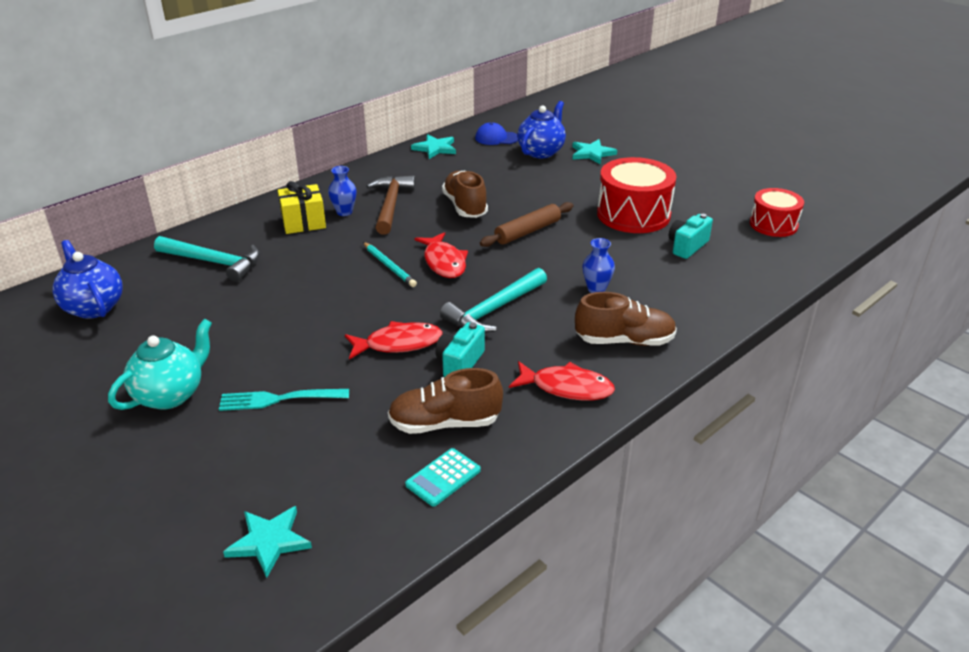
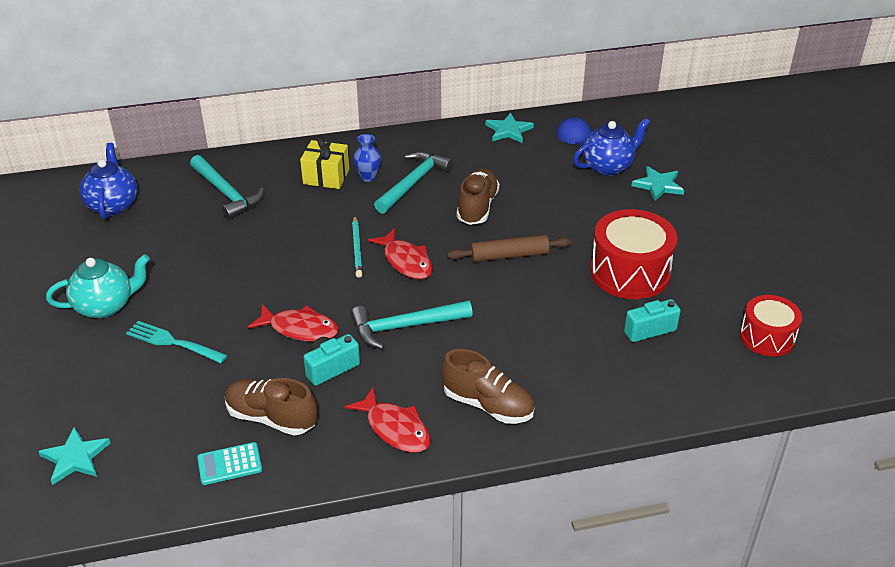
camera: 30 degrees right, 5 degrees up
brown hammer [367,175,416,235] -> turquoise hammer [374,151,453,214]
red fish [414,232,468,278] -> red fish turned 45 degrees counterclockwise [368,228,433,279]
blue vase [582,238,615,293] -> none

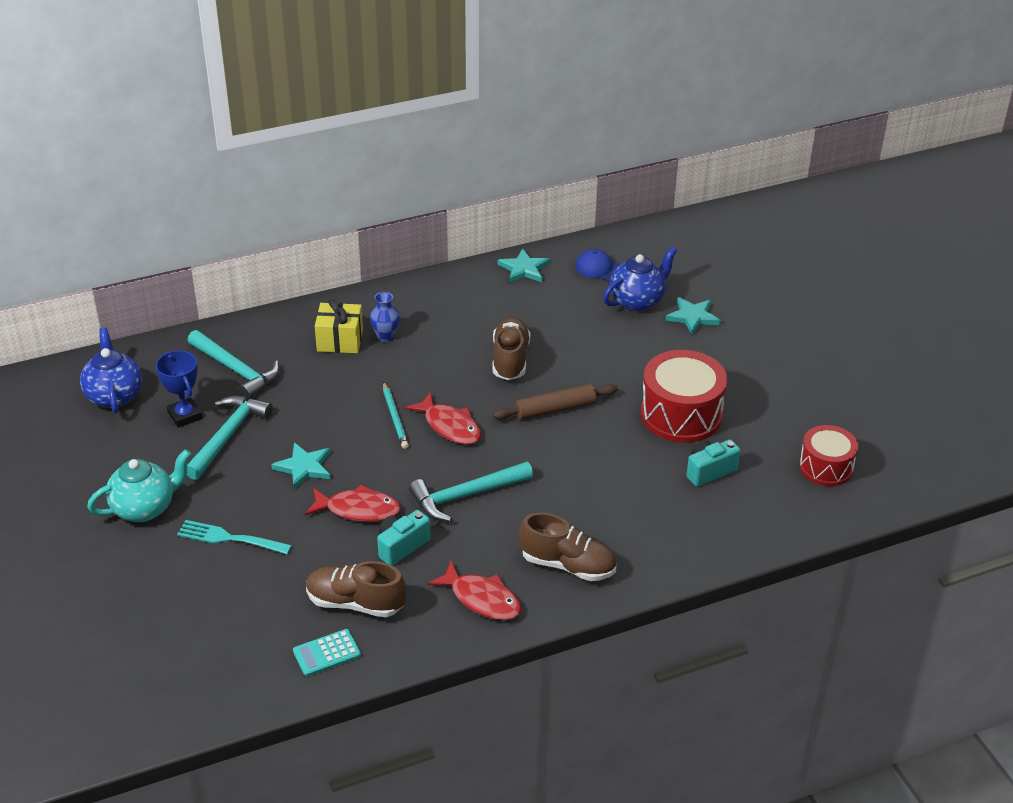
camera: 10 degrees left, 0 degrees up
turquoise star [38,427,111,485] -> turquoise star moved to [271,443,331,489]
turquoise hammer [374,151,453,214] -> turquoise hammer moved to [187,396,273,480]
none -> blue trophy [156,351,202,428]

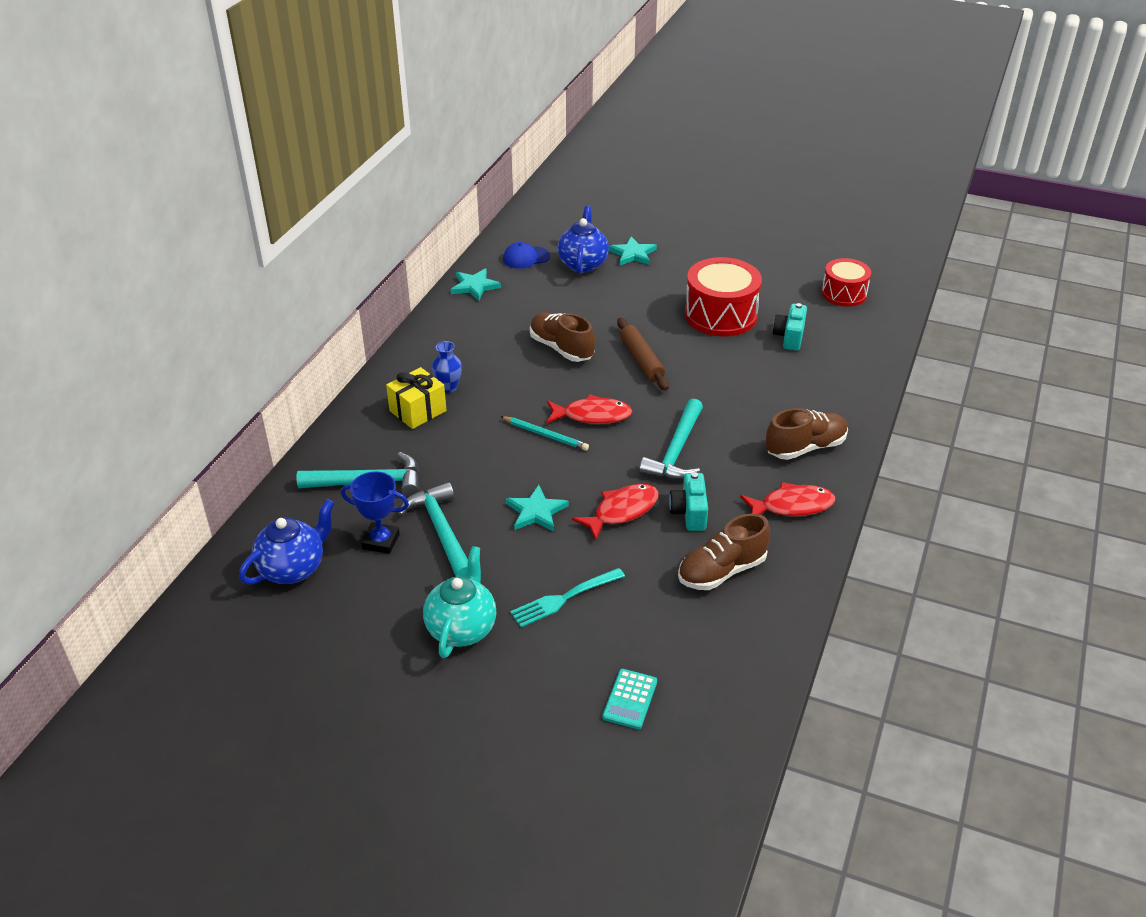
camera: 45 degrees left, 0 degrees up
blue teapot [80,328,142,413] -> blue teapot turned 105 degrees clockwise [239,499,334,585]
turquoise calculator [293,629,361,676] -> turquoise calculator moved to [602,669,657,729]
brown rolling pin [492,384,618,420] -> brown rolling pin turned 45 degrees counterclockwise [617,318,669,391]

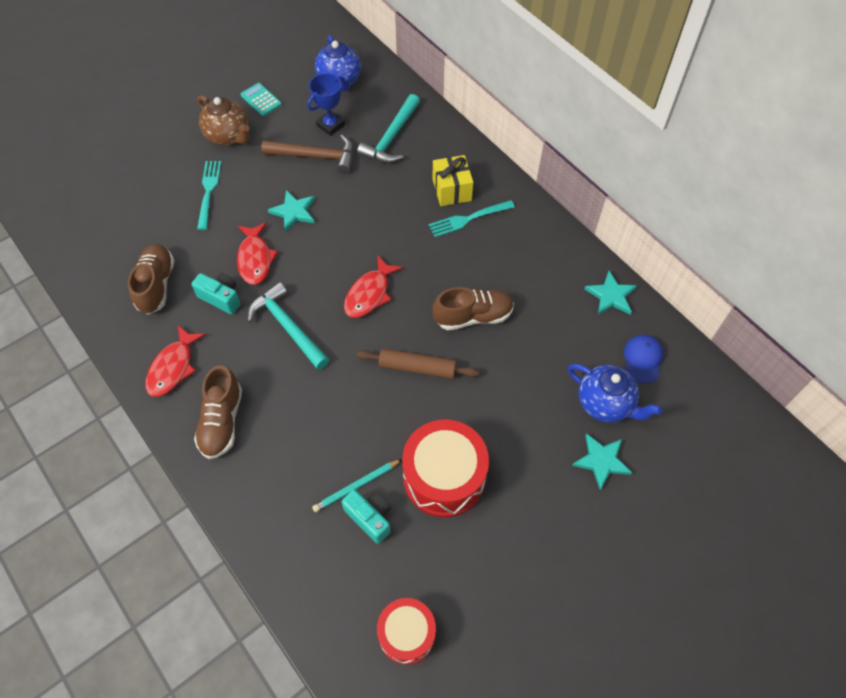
camera: 120 degrees right, 20 degrees up
turquoise hammer [398,482,468,578] -> brown hammer [261,135,354,174]
turquoise teapot [423,546,496,658] -> brown teapot [197,95,250,145]
blue vase [432,341,462,393] -> turquoise fork [429,200,515,237]
turquoise pencil [500,416,589,451] -> turquoise pencil moved to [312,459,402,512]
turquoise calculator [602,669,657,729] -> turquoise calculator moved to [241,83,282,116]

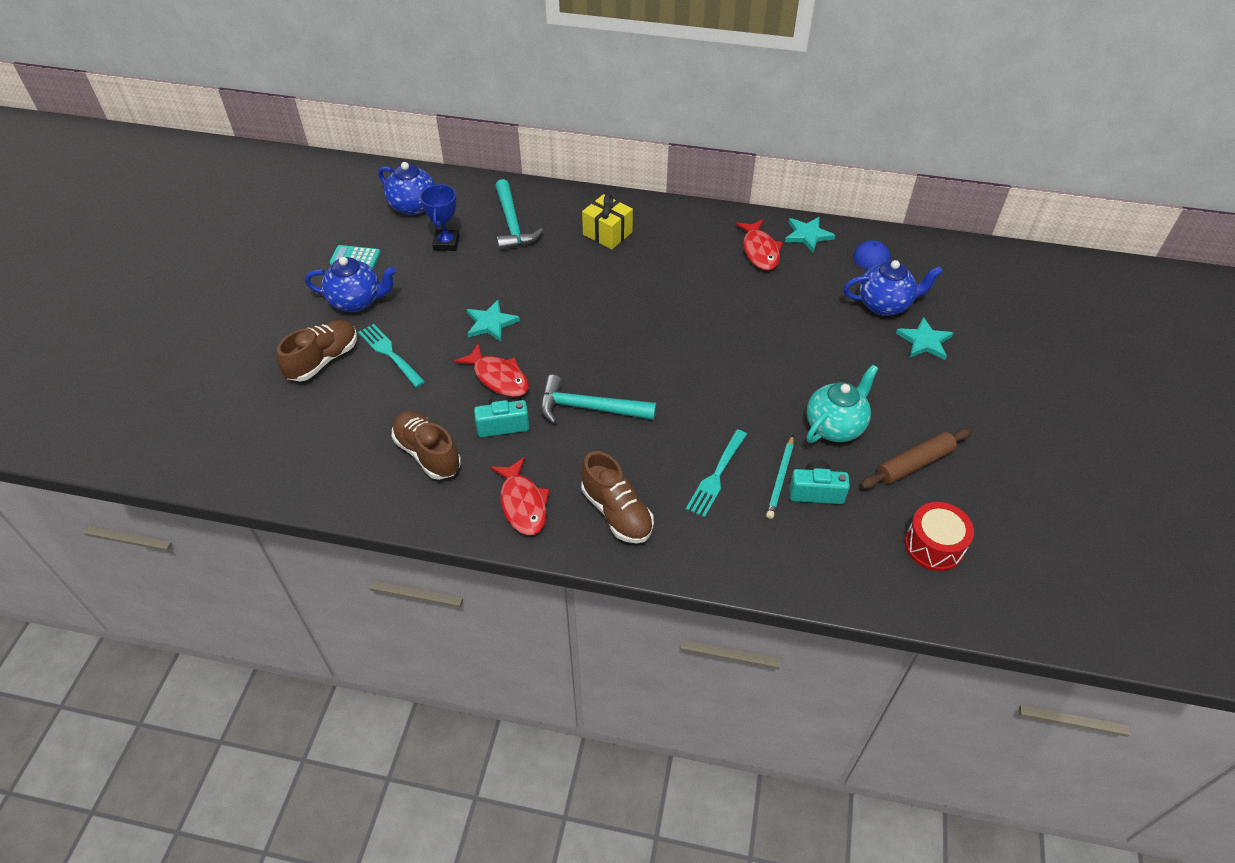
camera: 40 degrees left, 10 degrees down
brown teapot [197,95,250,145] -> blue teapot [305,257,396,312]
brown hammer [261,135,354,174] -> none
red fish [344,256,403,318] -> red fish moved to [735,219,783,270]
brown rolling pin [356,348,479,379] -> brown rolling pin moved to [860,428,972,489]
red drum [402,419,489,518] -> turquoise teapot [807,364,879,443]
turquoise fork [429,200,515,237] -> turquoise fork moved to [686,429,747,518]
brown shoe [432,287,514,330] -> brown shoe moved to [277,320,357,381]

